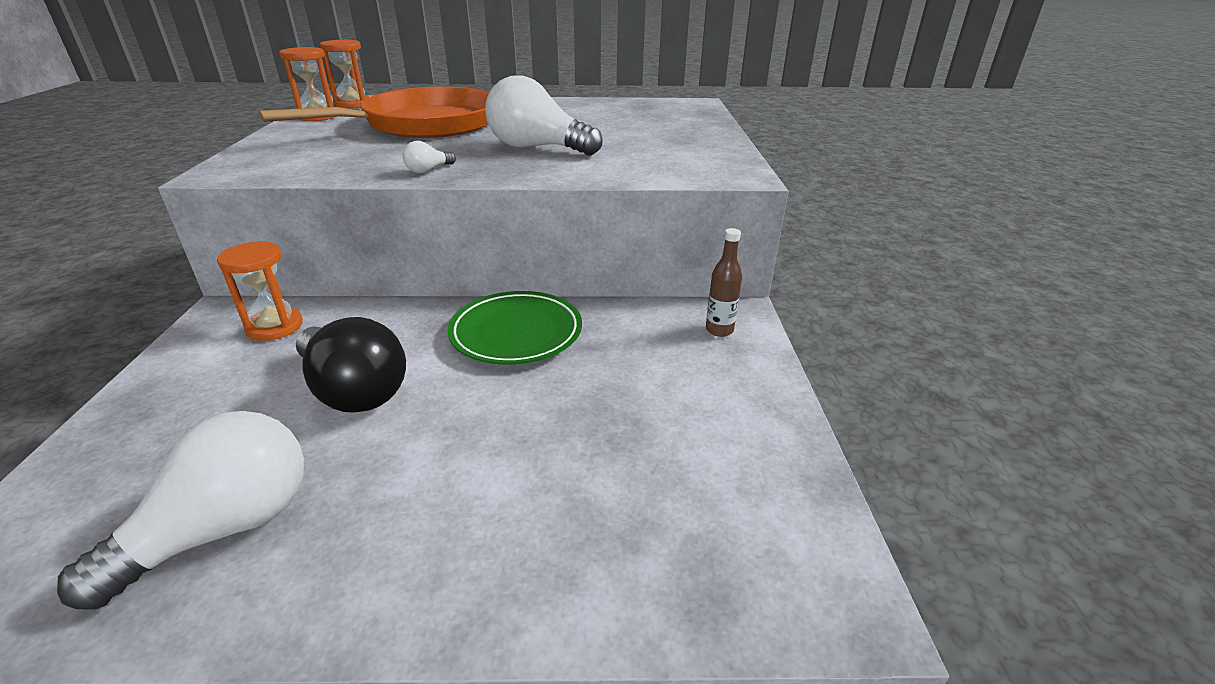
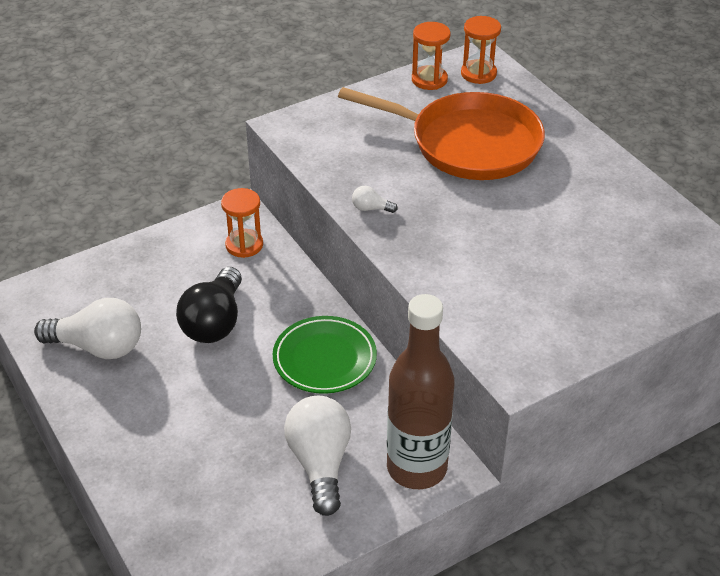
camera: 60 degrees right, 10 degrees up
white light bulb [485,75,603,155] -> white light bulb moved to [284,396,351,516]
brown bottle [706,228,742,337] -> brown bottle [387,294,455,489], size x2.48

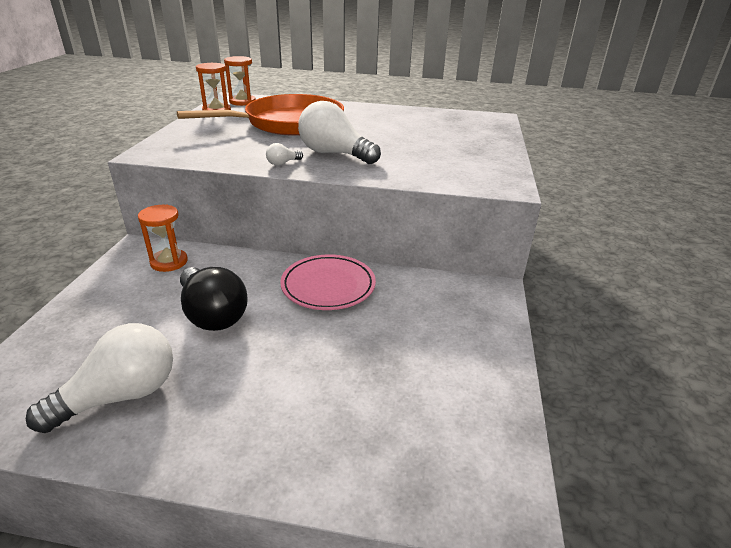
camera: 50 degrees left, 10 degrees down
green plate [273,316,377,394] -> pink plate [280,255,376,310]
white light bulb [284,396,351,516] -> white light bulb moved to [298,101,381,164]
brown bottle [387,294,455,489] -> none

